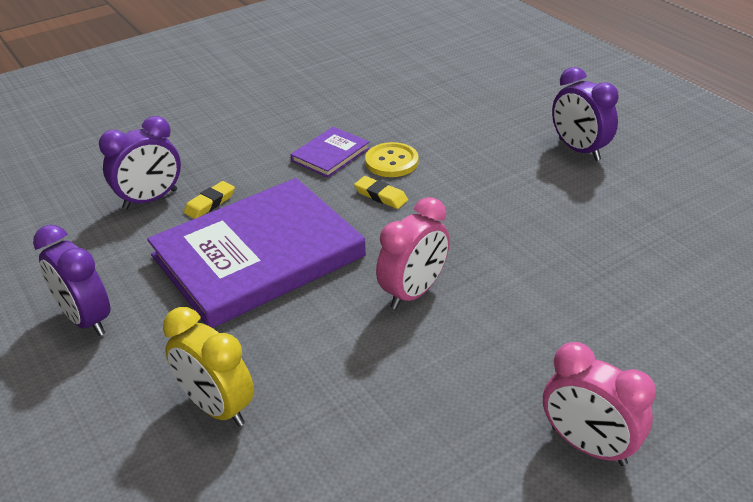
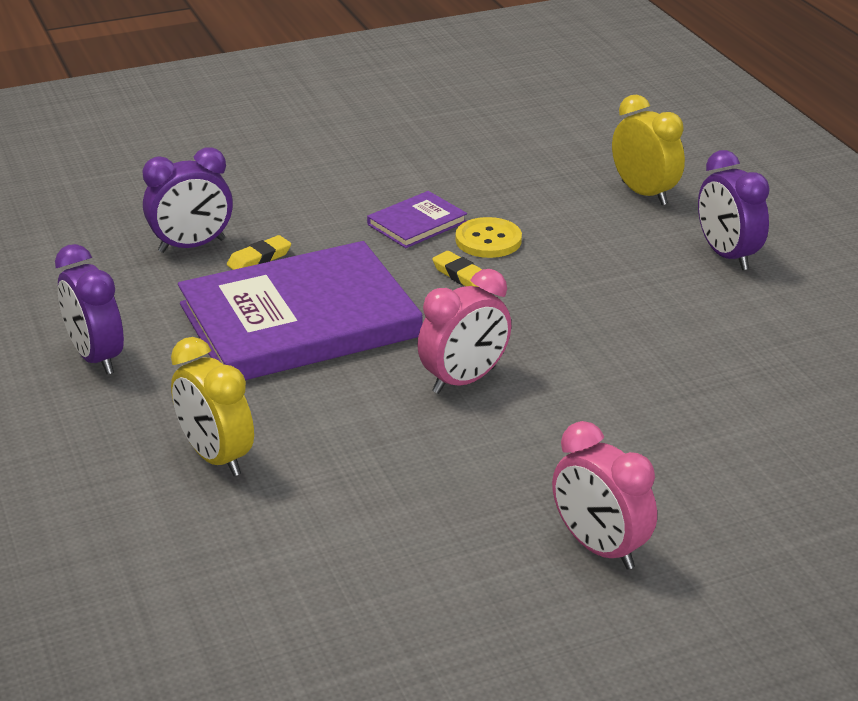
camera: 10 degrees right, 5 degrees down
none -> yellow clock [612,94,685,205]

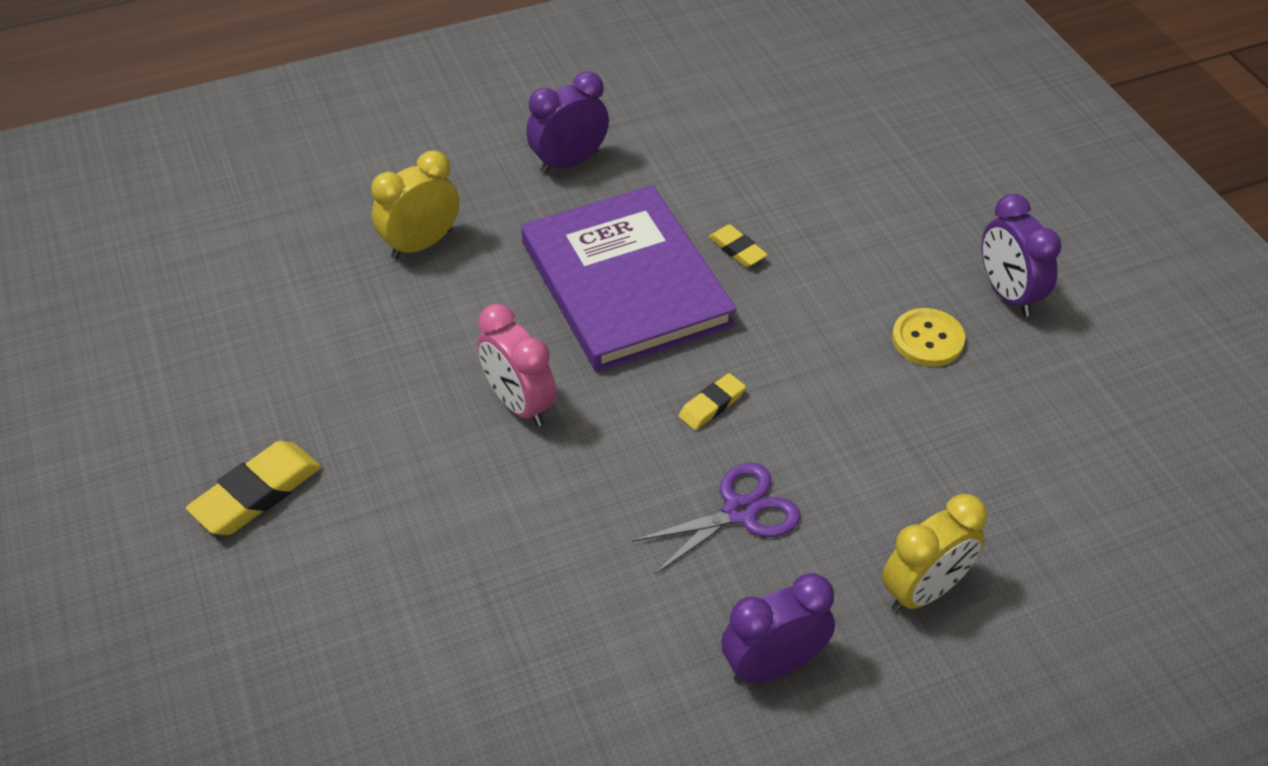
camera: 90 degrees right, 15 degrees up
purple clock [142,147,233,253] -> purple clock moved to [982,194,1062,316]
purple book [367,191,467,248] -> none
yellow button [456,217,522,258] -> yellow button moved to [892,308,965,367]
pink clock [552,421,657,570] -> yellow eraser [186,441,321,535]
none -> purple scissors [632,463,801,574]

